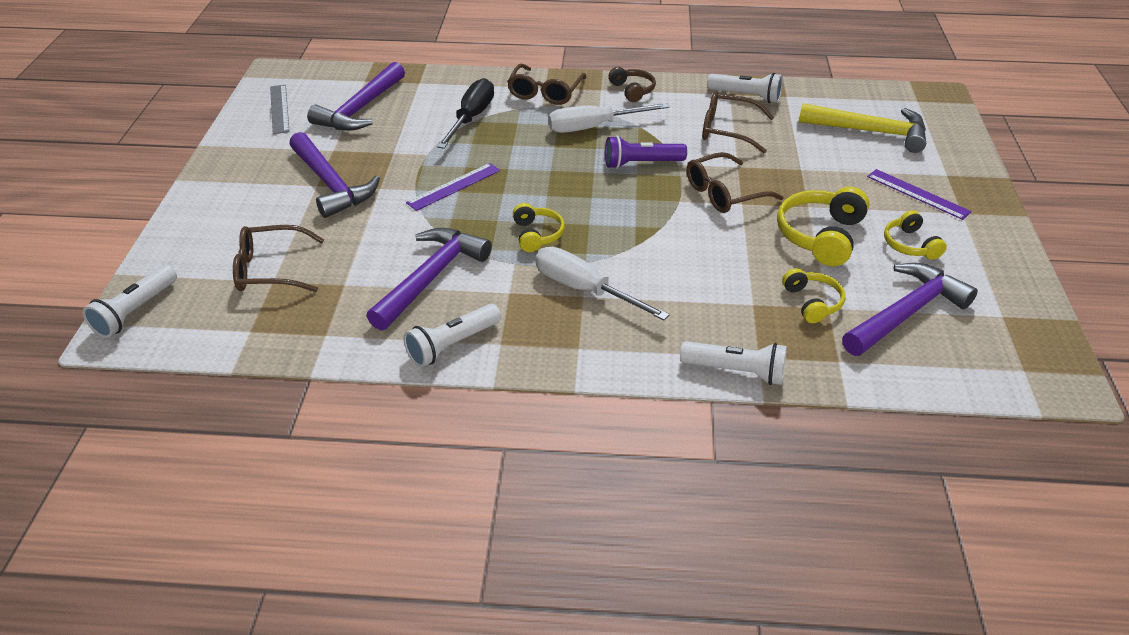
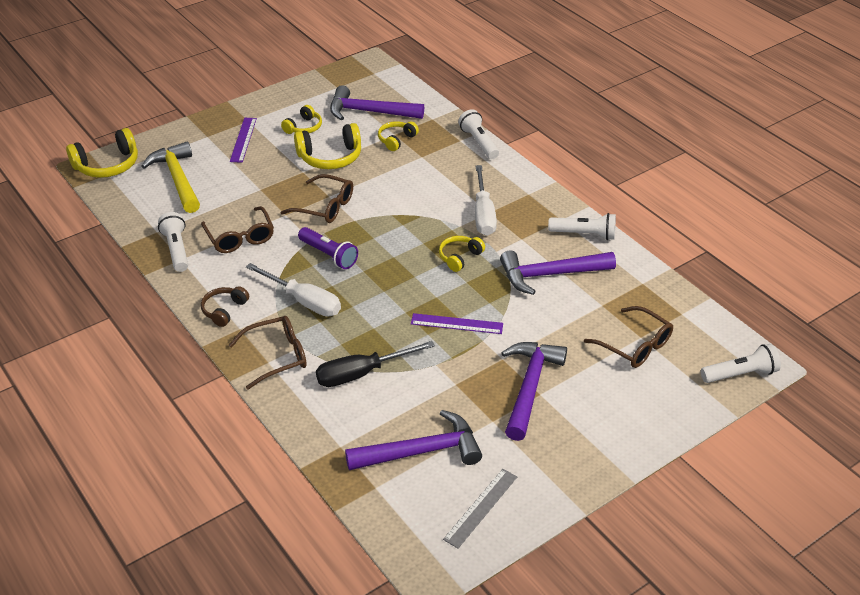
camera: 130 degrees left, 0 degrees up
none -> yellow headphones [66,128,138,178]

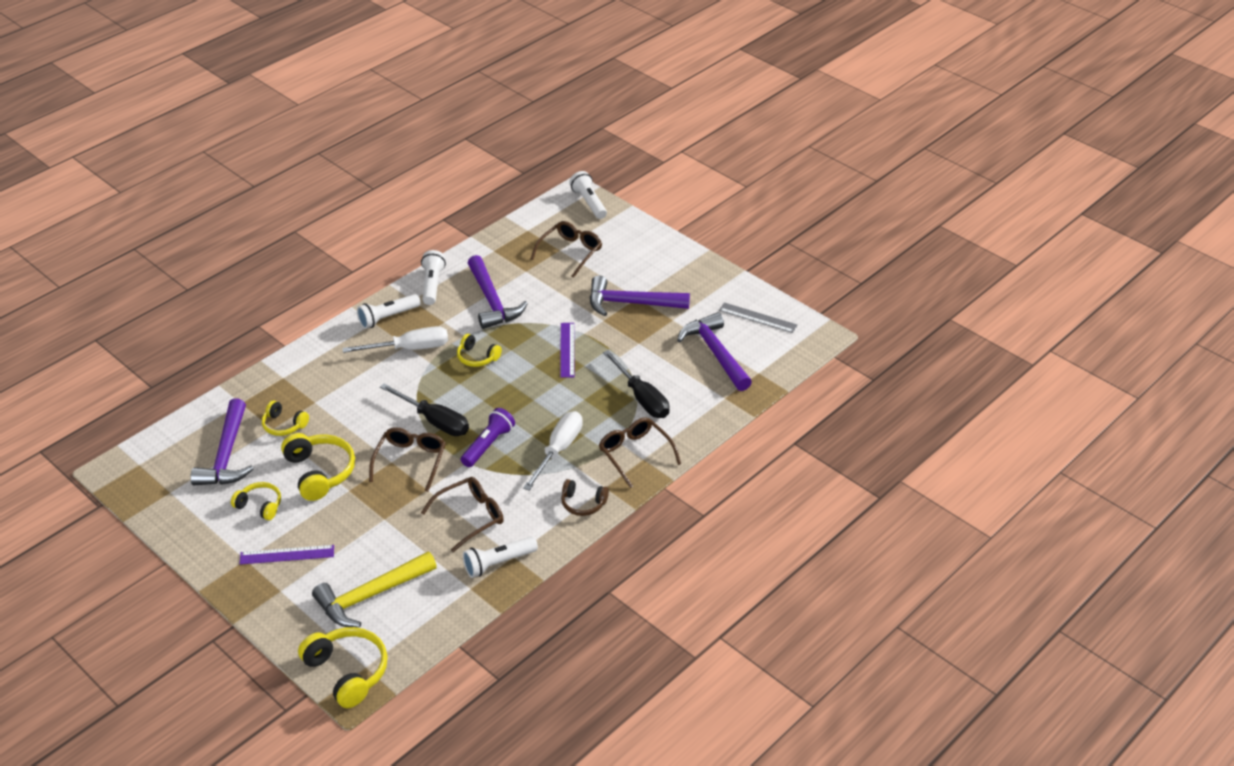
camera: 100 degrees left, 0 degrees up
white flashlight [458,109,499,159] -> white flashlight moved to [357,294,421,329]
none -> black screwdriver [380,383,469,436]

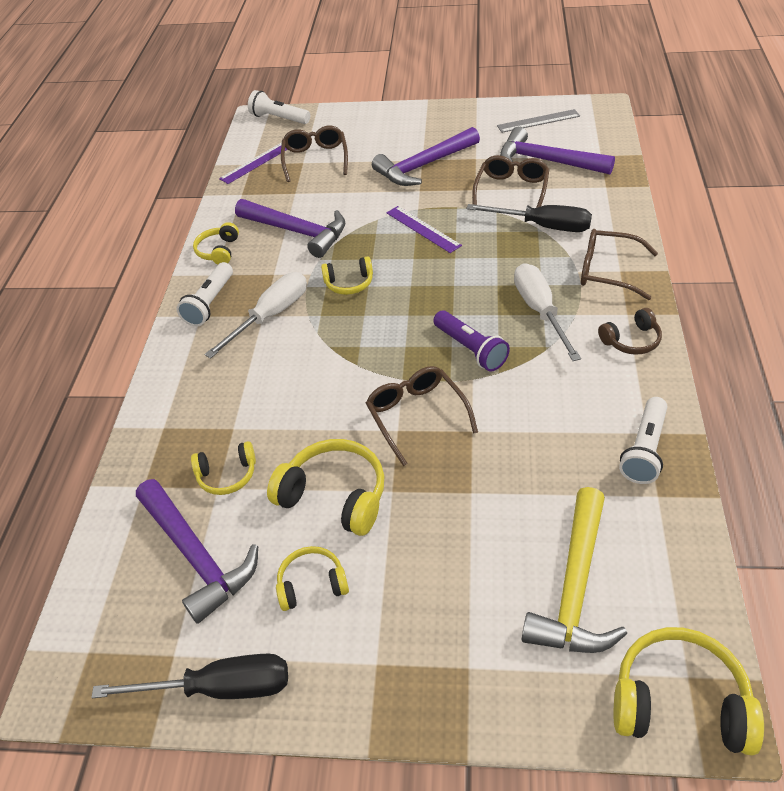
camera: 35 degrees left, 5 degrees up
purple ruler [240,545,334,564] -> purple ruler moved to [219,142,287,184]
black screwdriver [380,383,469,436] -> black screwdriver moved to [91,653,288,699]
white flashlight [421,250,446,305] -> yellow headphones [193,222,239,264]
brown glasses [421,477,504,552] -> brown glasses moved to [472,155,550,208]
purple flashlight [461,408,515,467] -> purple flashlight turned 150 degrees clockwise [433,310,510,371]

